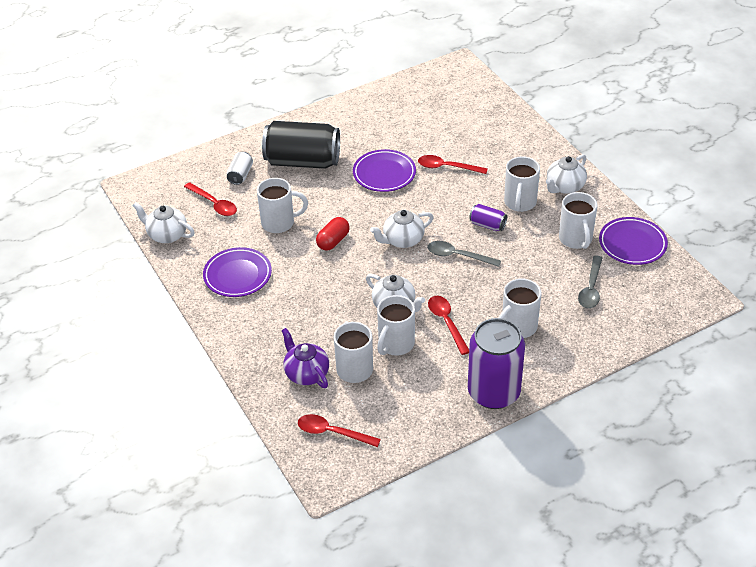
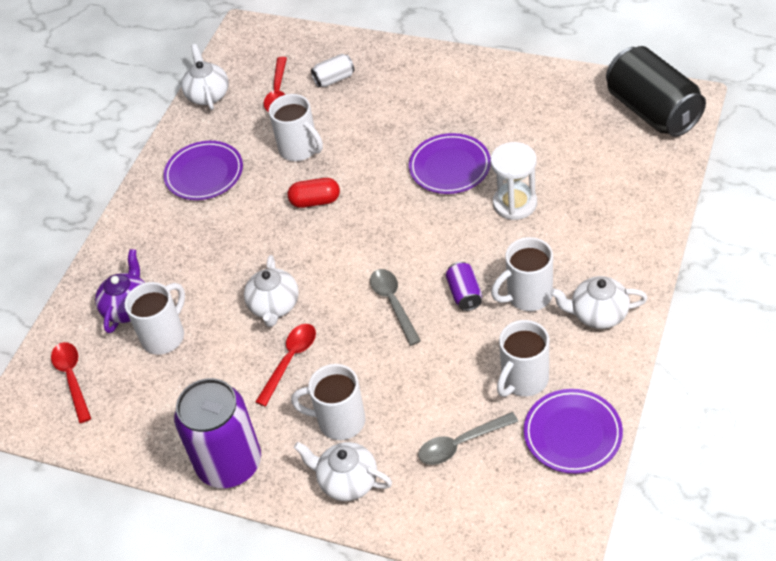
camera: 55 degrees right, 5 degrees up
black can [262,121,340,169] -> black can moved to [606,46,706,137]
white teapot [370,210,434,248] -> white teapot moved to [294,442,392,501]
white mug [377,295,415,356] -> none
red spoon [418,155,488,174] -> white hourglass [490,142,537,220]

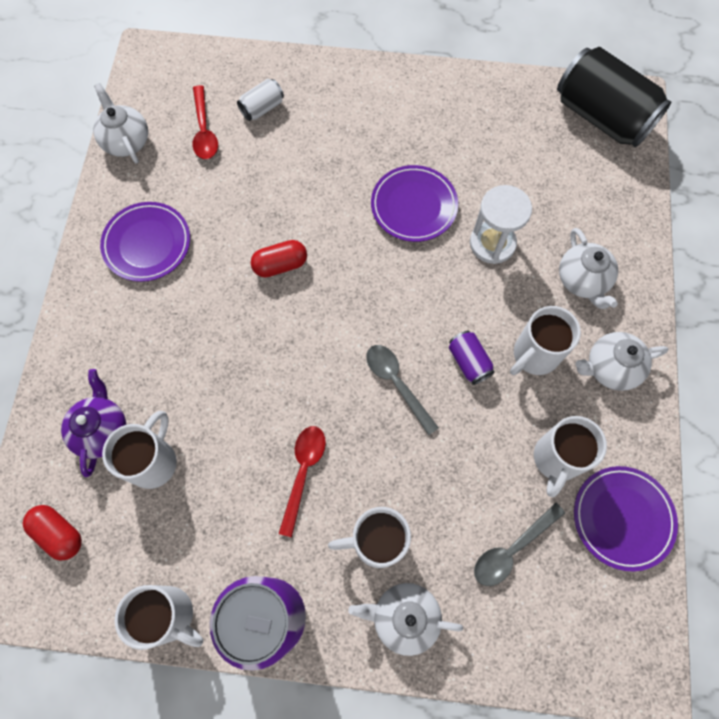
camera: 20 degrees left, 20 degrees up
red spoon [51,342,91,423] -> red capsule [23,505,82,561]
white teapot [244,255,299,327] -> white teapot moved to [559,228,618,309]
white mug [269,94,323,161] -> white mug moved to [115,585,203,650]

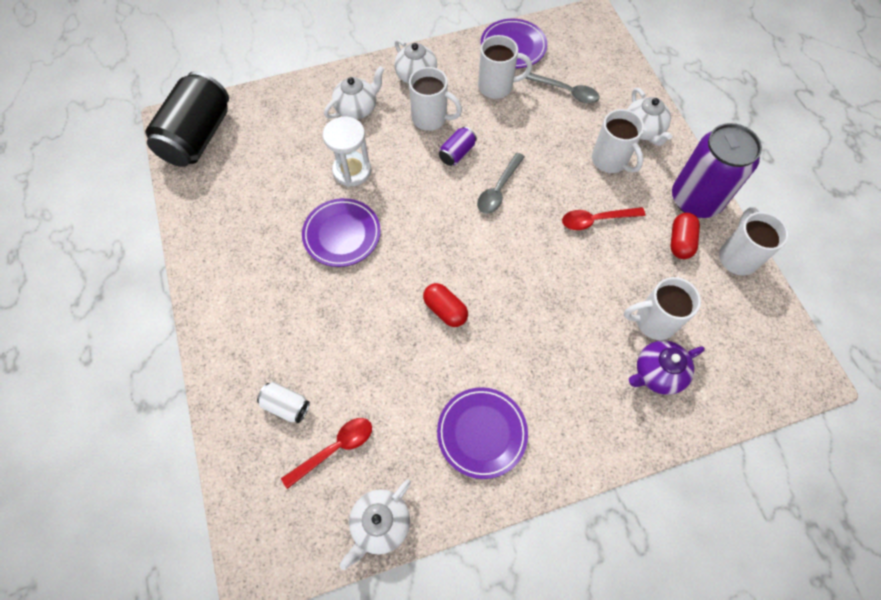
camera: 115 degrees left, 5 degrees down
red capsule [23,505,82,561] -> red capsule moved to [671,213,700,259]

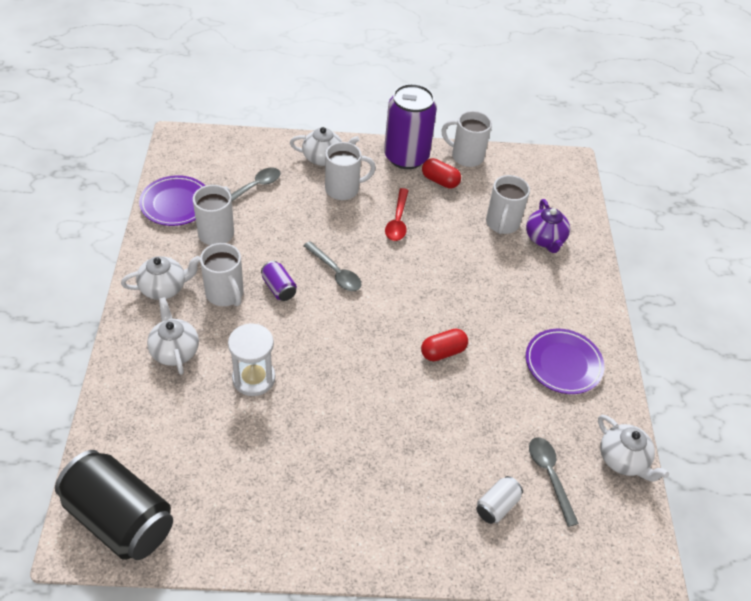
camera: 75 degrees left, 15 degrees down
red spoon [281,418,372,489] -> grey spoon [529,437,579,527]
purple plate [302,198,381,267] -> none
white mug [409,67,462,131] -> white mug turned 105 degrees clockwise [200,243,244,306]

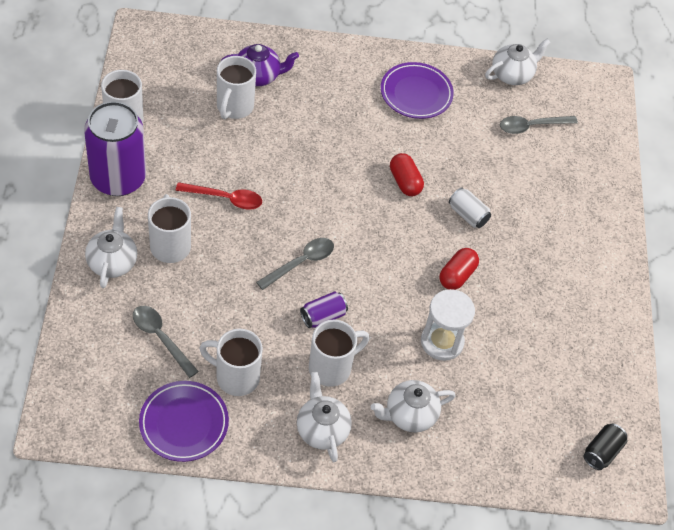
camera: 90 degrees left, 5 degrees up
black can [55,450,173,560] -> black can [584,424,627,470], size x0.44
red capsule [422,158,461,189] -> red capsule moved to [439,248,479,290]
white can [476,476,523,524] -> white can moved to [449,188,491,228]
white mug [486,175,530,234] -> white mug turned 90 degrees clockwise [217,56,256,119]

